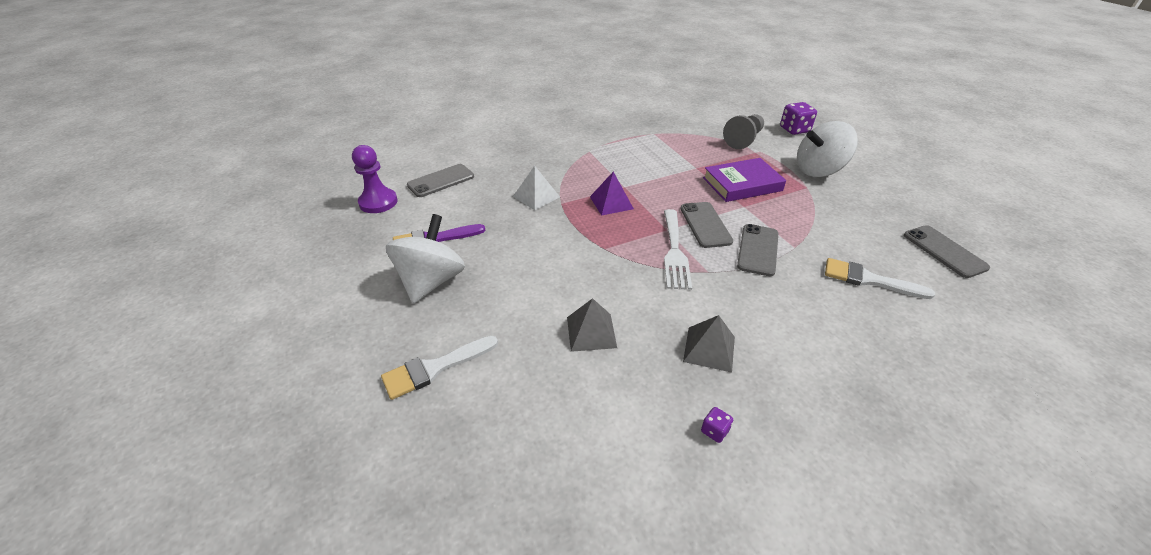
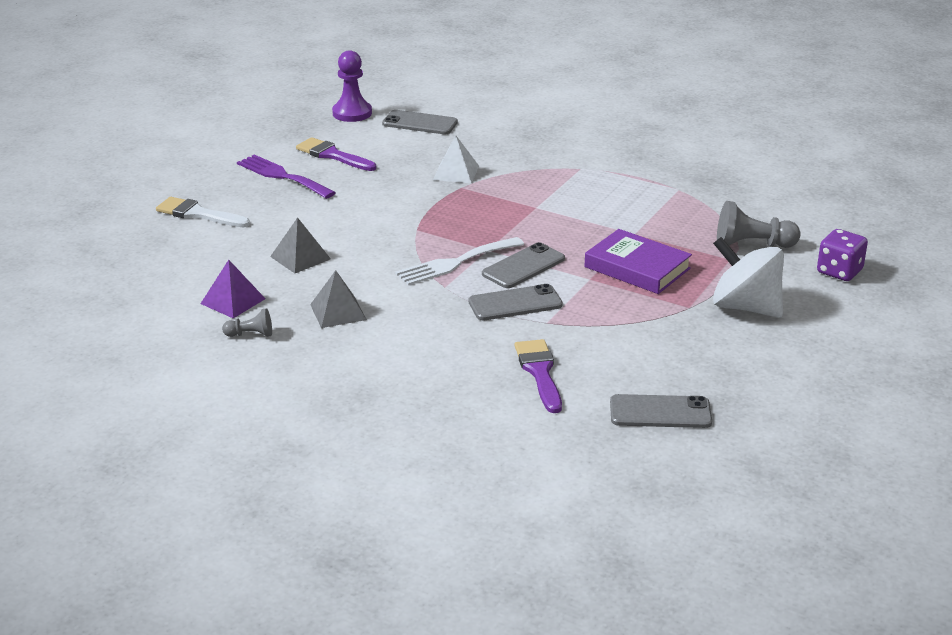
camera: 55 degrees right, 10 degrees down
white spinning top [386,214,465,303] -> purple fork [237,154,336,199]
purple pyramid [590,172,634,216] -> purple pyramid moved to [200,260,265,318]
purple dice [701,407,733,443] -> grey pawn [222,308,272,337]
white brush [825,258,935,299] -> purple brush [514,339,562,413]
grey phone [904,225,990,278] -> grey phone turned 60 degrees clockwise [610,394,712,428]

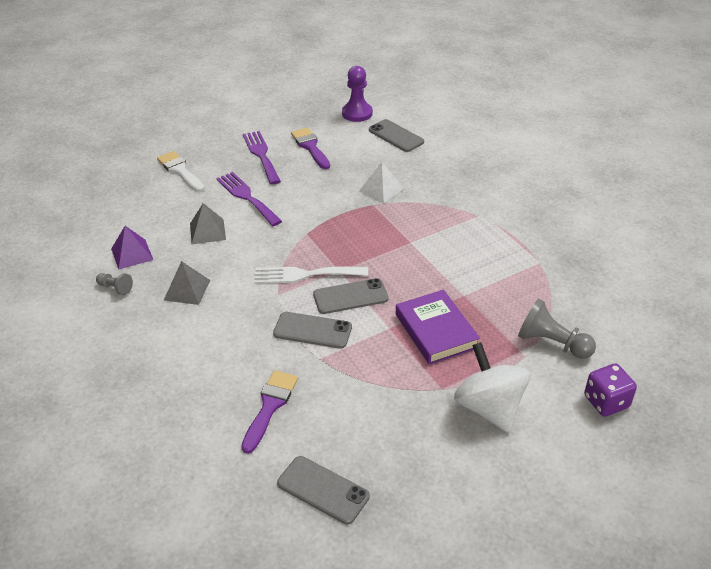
camera: 30 degrees right, 10 degrees up
none -> purple fork [216,172,282,226]

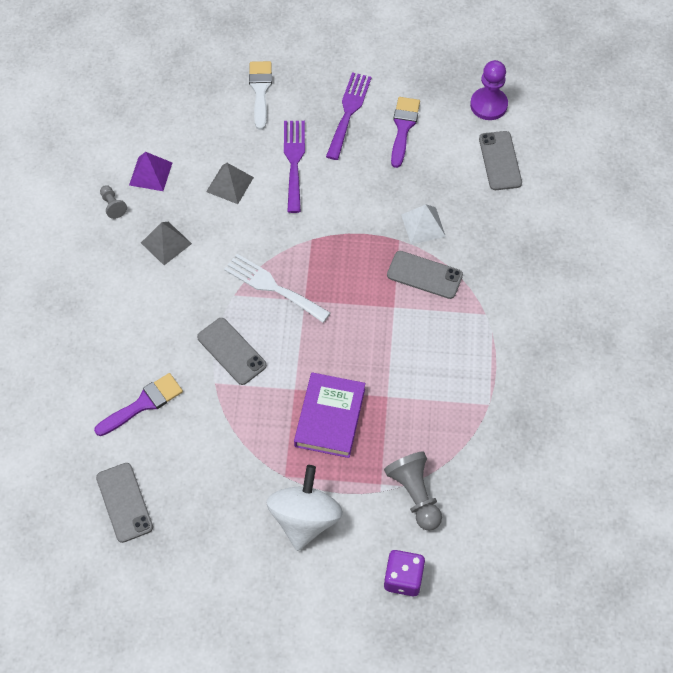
camera: 35 degrees right, 20 degrees up
grey phone [313,278,389,314] -> grey phone moved to [387,251,463,299]

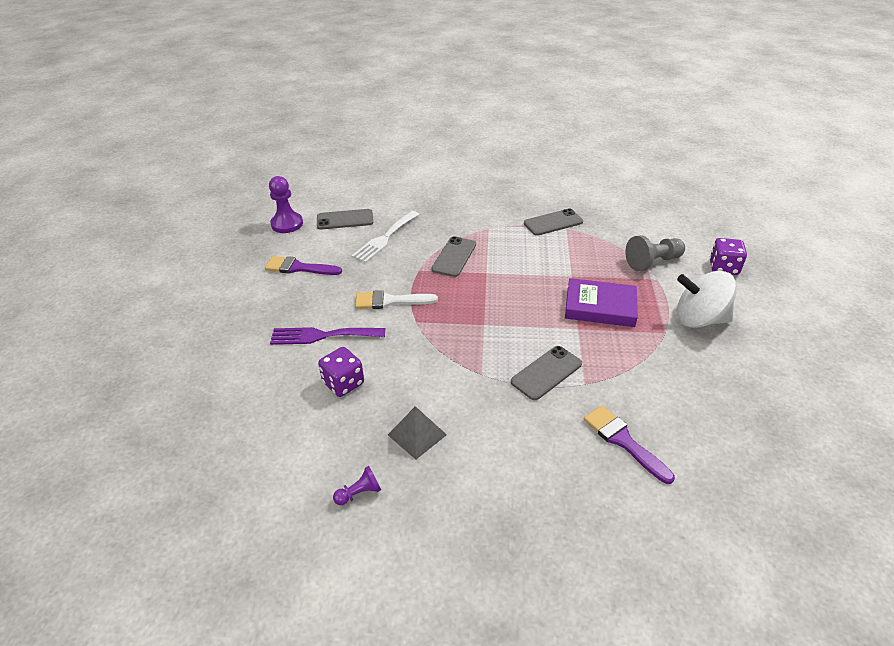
camera: 90 degrees left, 20 degrees down
grey phone [96,463,153,543] -> grey phone moved to [524,208,583,236]
grey pawn [100,185,127,219] -> purple pawn [333,466,381,505]
purple pyramid [129,152,172,191] -> none
grey pyramid [206,163,254,204] -> purple dice [318,347,364,397]
white fork [224,254,330,323] -> white fork moved to [351,211,419,263]
white brush [249,61,272,130] -> white brush moved to [355,290,438,309]
purple fork [326,72,372,160] -> none
white pyramid [401,204,446,244] -> none

